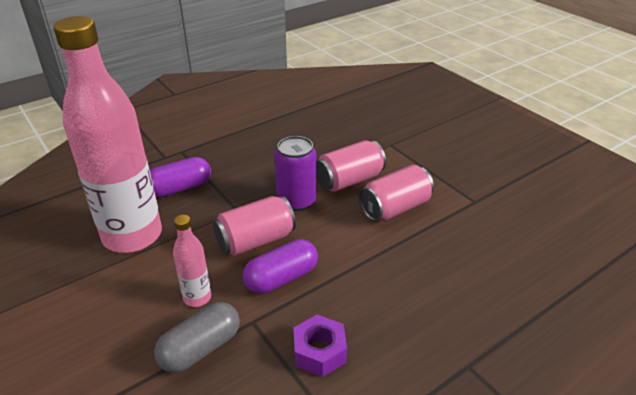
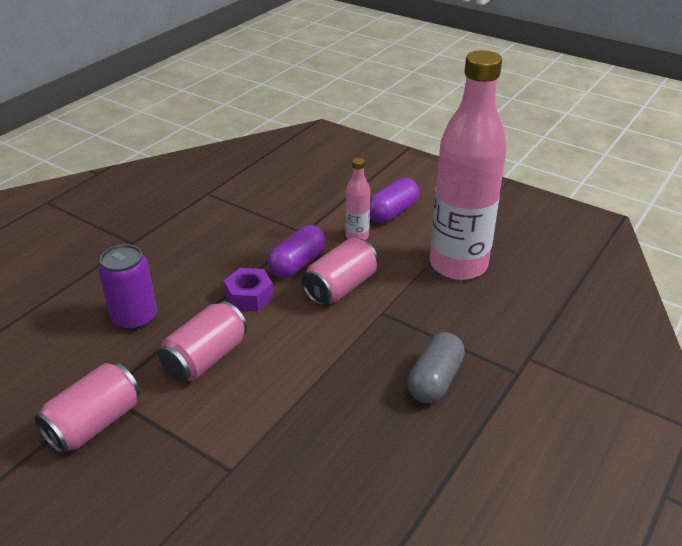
camera: 160 degrees right, 0 degrees up
purple capsule [150,157,211,197] -> purple capsule moved to [370,178,420,223]
grey capsule [154,302,240,373] -> grey capsule moved to [407,332,465,403]
purple can [274,136,317,211] -> purple can moved to [98,244,157,330]
purple nut [293,315,347,377] -> purple nut moved to [224,268,274,311]
pink can [316,140,386,192] -> pink can moved to [34,363,140,454]

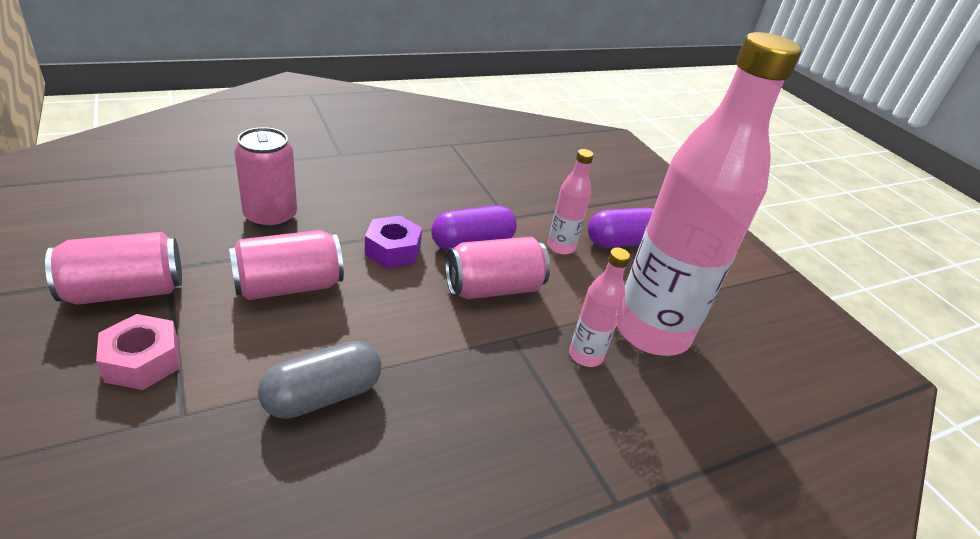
camera: 25 degrees right, 0 degrees up
purple can [98,244,157,330] -> pink can [234,127,297,229]
grey capsule [407,332,465,403] -> grey capsule moved to [258,341,381,419]
none -> pink nut [96,314,180,390]
none -> pink bottle [569,248,630,367]

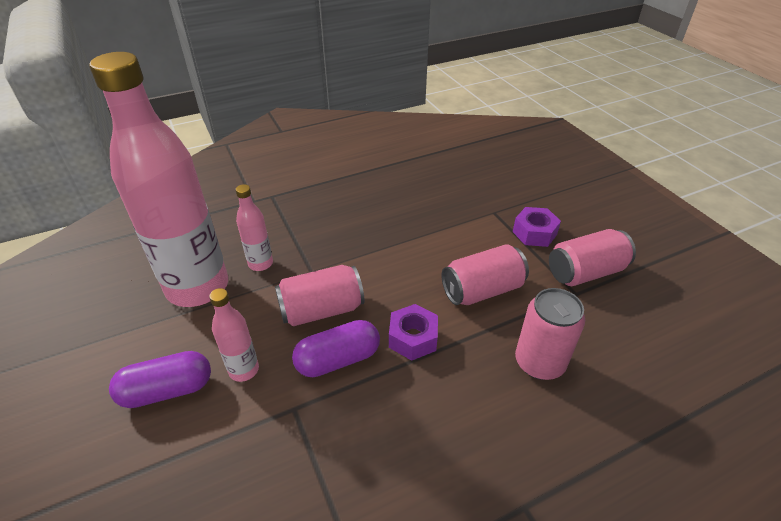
camera: 175 degrees left, 5 degrees up
pink nut [96,314,180,390] -> purple nut [513,207,561,247]
grey capsule [258,341,381,419] -> none

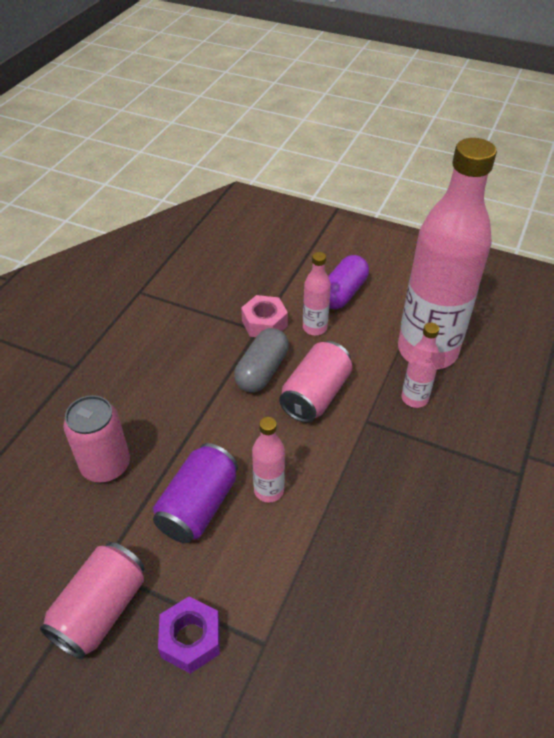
camera: 140 degrees right, 5 degrees up
purple capsule [292,320,380,377] -> grey capsule [234,328,289,392]
purple nut [389,304,438,361] -> none
pink can [442,244,529,305] -> purple can [153,443,238,543]
none -> pink nut [241,295,288,337]
none -> pink bottle [252,417,285,503]

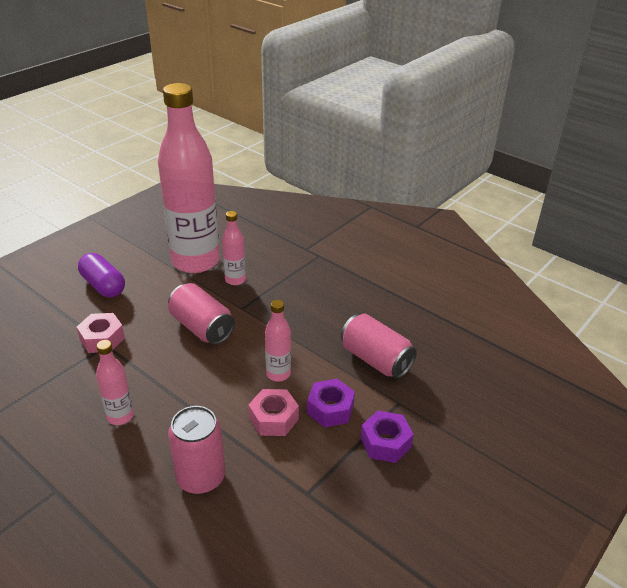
camera: 75 degrees left, 10 degrees down
pink can [40,542,145,660] -> pink can moved to [341,314,417,379]
purple can [153,443,238,543] -> pink nut [248,389,299,436]
grey capsule [234,328,289,392] -> none
pink bottle [303,252,331,335] -> pink bottle moved to [96,340,134,425]
none -> purple nut [307,379,355,428]

